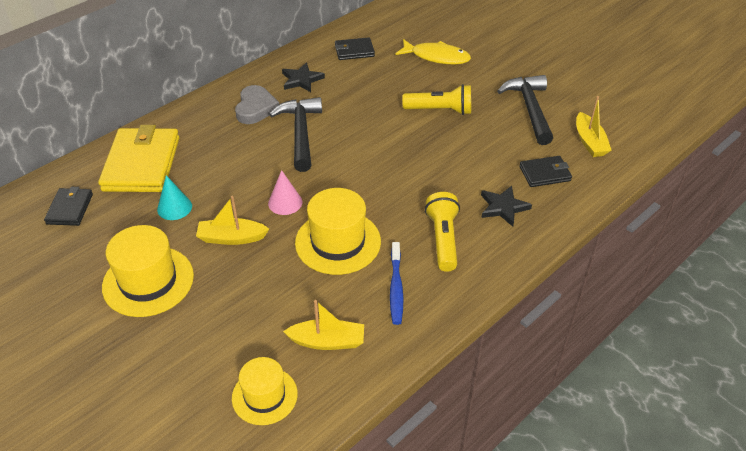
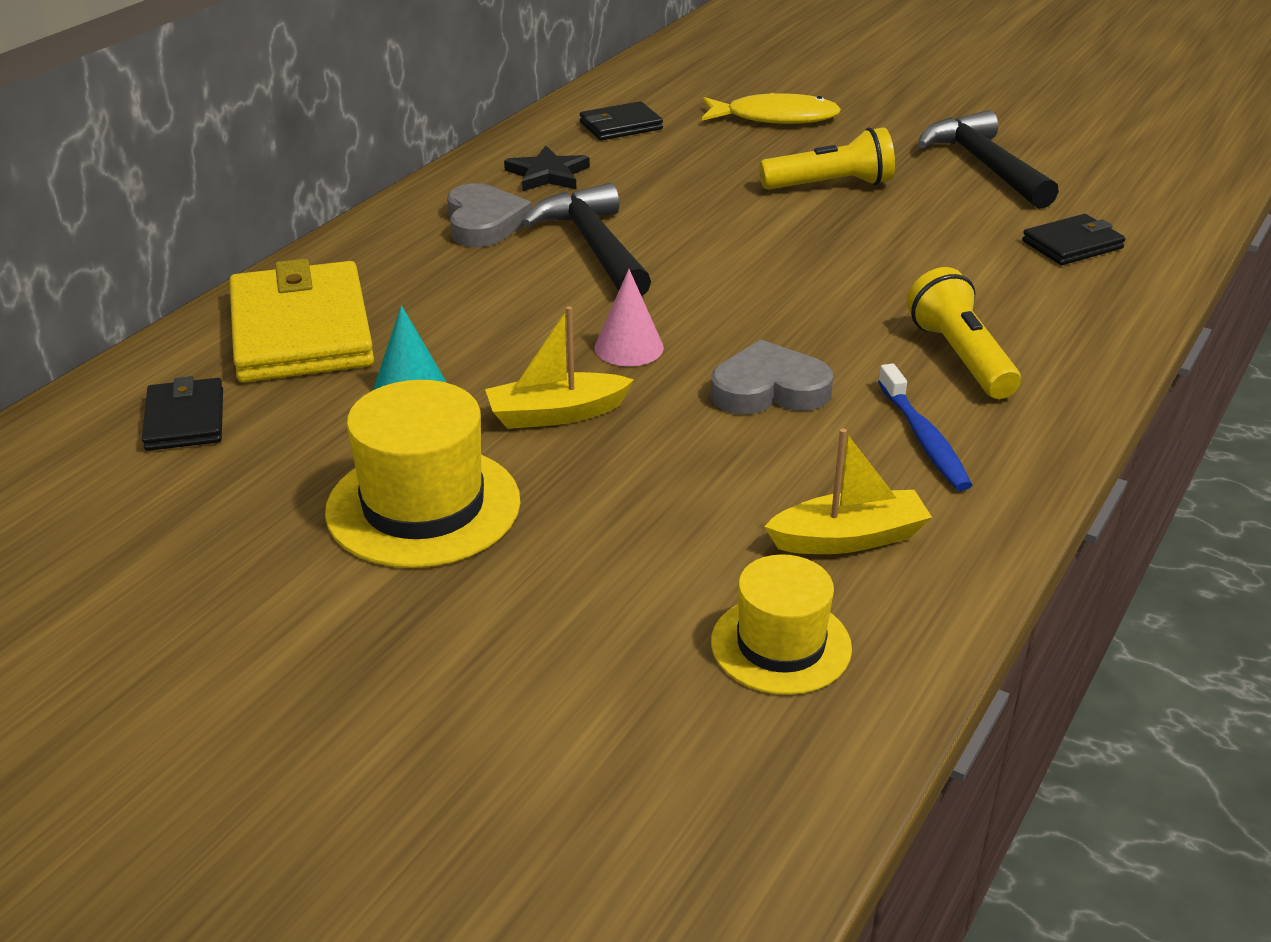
camera: 15 degrees left, 10 degrees down
yellow hat [295,188,381,275] -> grey heart [710,339,833,415]
black star [481,186,532,227] -> none
yellow boat [576,96,612,157] -> none

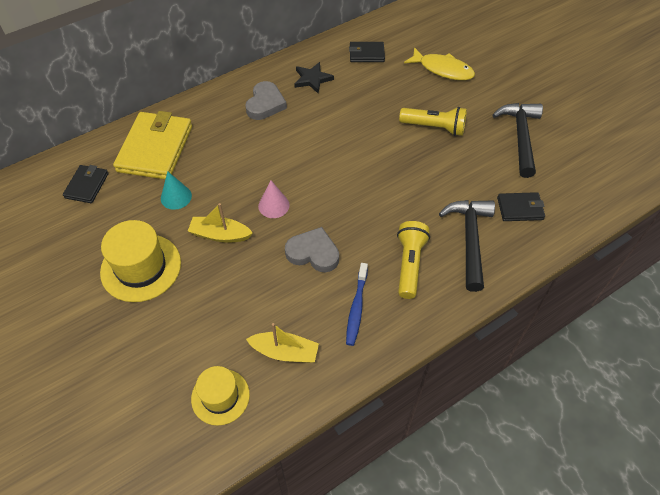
camera: 25 degrees right, 20 degrees up
black hammer [522,183,651,296] -> black hammer moved to [439,200,495,292]

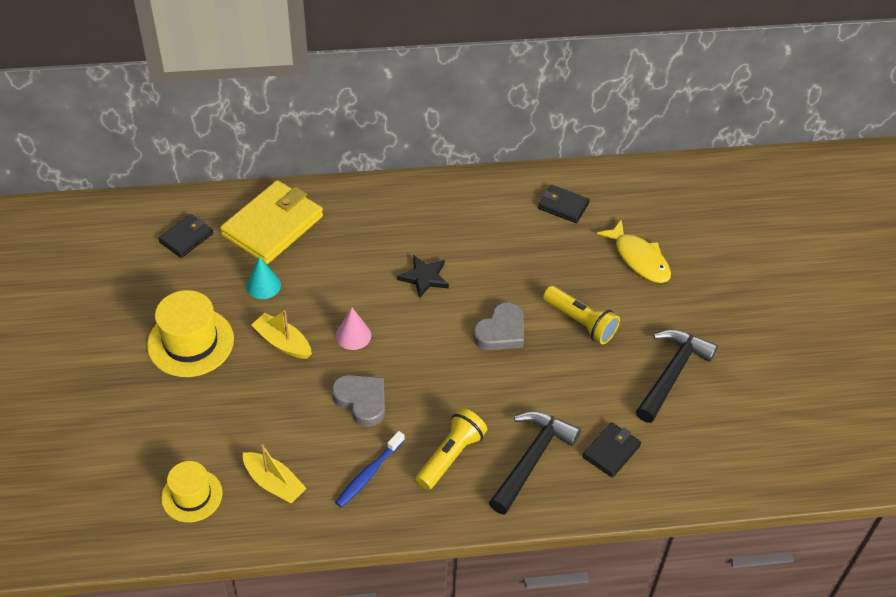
camera: 25 degrees right, 5 degrees down
grey heart [245,81,287,120] -> grey heart moved to [473,302,524,350]
black star [294,62,334,94] -> black star moved to [397,255,449,299]
black wallet [497,192,545,221] -> black wallet turned 75 degrees counterclockwise [583,422,641,478]

